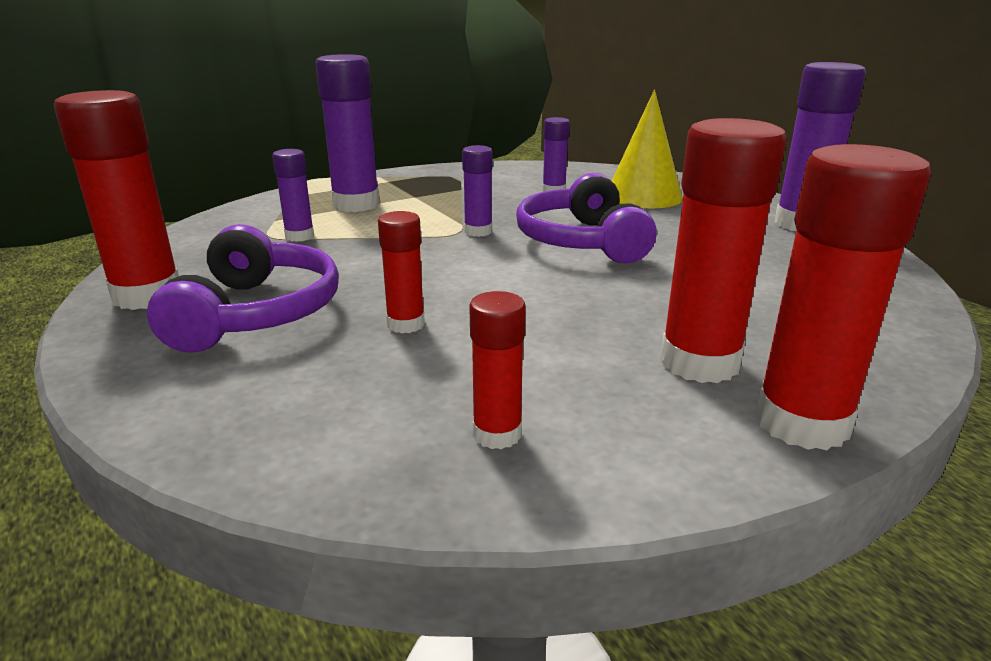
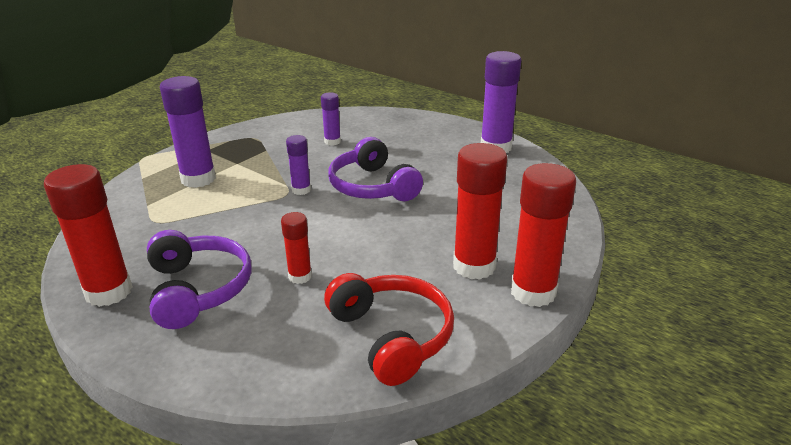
camera: 20 degrees left, 5 degrees up
purple glue stick [272,149,314,242] -> none
red glue stick [469,291,526,449] -> red headphones [324,273,454,386]
yellow cone [612,89,683,208] -> none

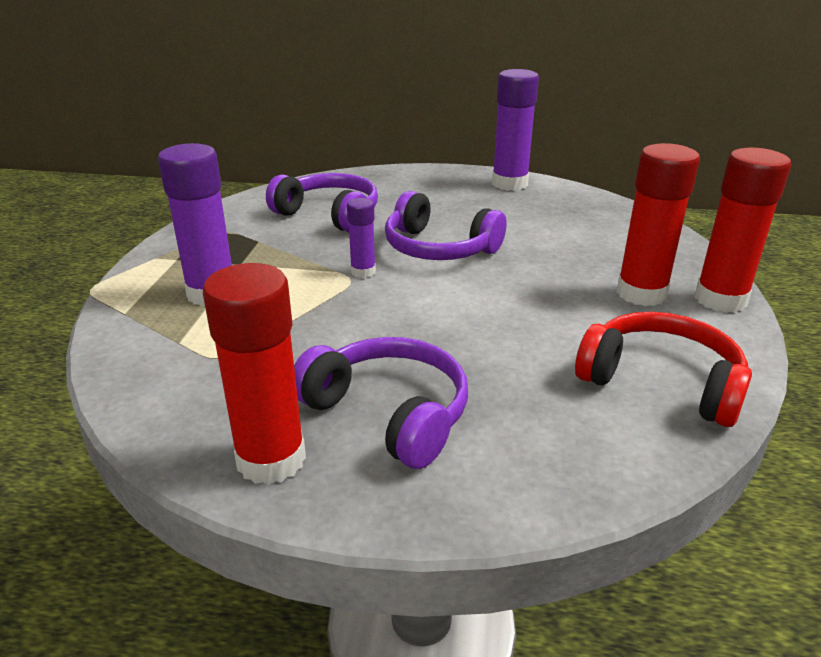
camera: 30 degrees left, 0 degrees up
red glue stick [281,212,312,284] -> none
purple glue stick [321,93,341,146] -> purple headphones [266,173,378,232]

